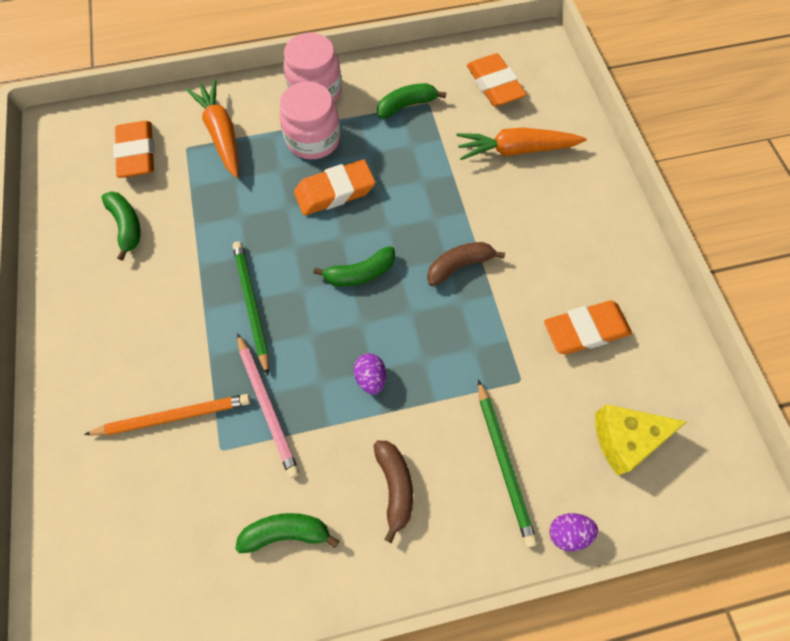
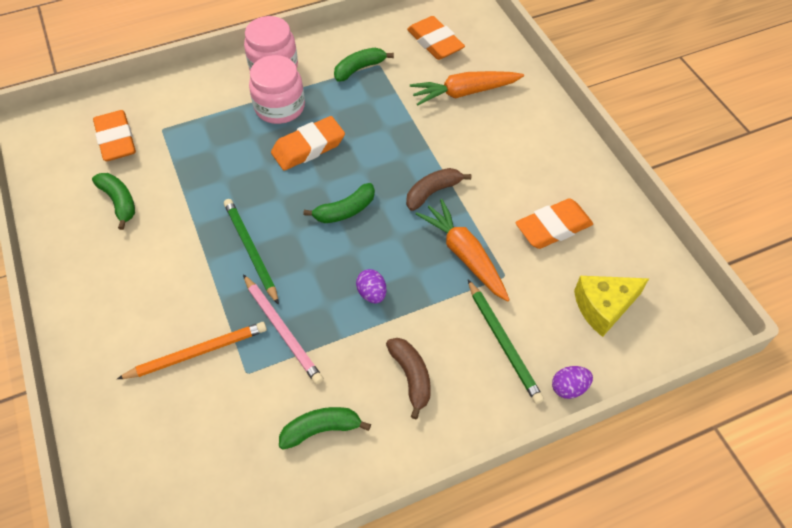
camera: 10 degrees left, 10 degrees down
orange carrot [186,79,239,178] -> orange carrot moved to [416,199,510,302]

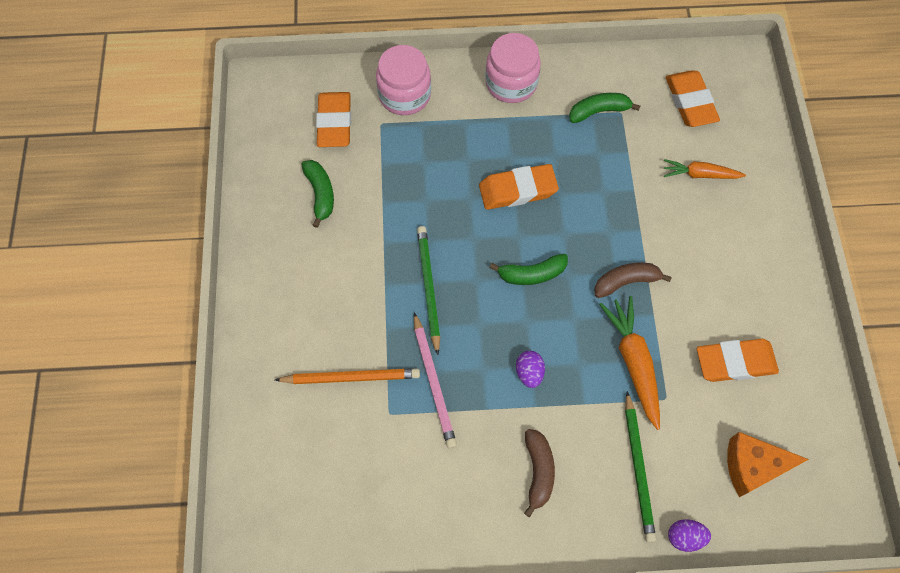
camera: 20 degrees right, 10 degrees up
pink jar [249,55,305,124] -> pink jar moved to [376,45,431,115]
green banana [279,407,371,450] -> none
orange carrot [410,71,524,106] -> orange carrot [664,159,746,179], size x0.65
yellow cheese [574,276,649,337] -> orange cheese [727,432,809,497]

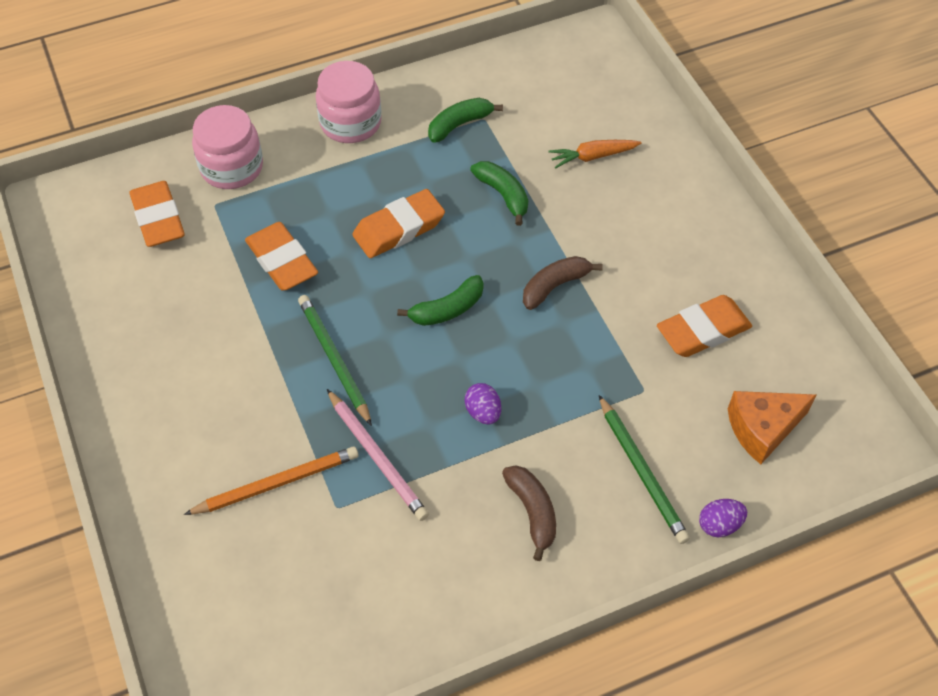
camera: 20 degrees left, 10 degrees down
green banana [301,160,334,228] -> green banana moved to [470,161,528,226]
orange carrot [599,296,660,430] -> none
orange eraser [666,71,720,127] -> orange eraser moved to [245,222,318,291]

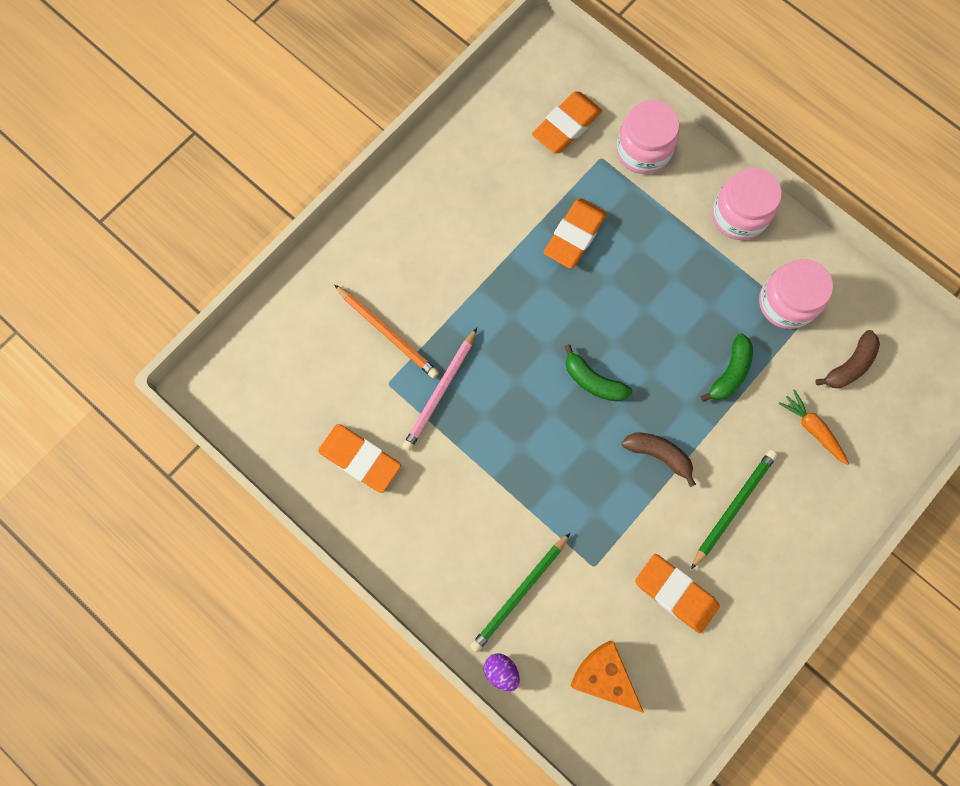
camera: 65 degrees right, 20 degrees up
green pencil [298,295,372,426] -> green pencil moved to [691,450,778,569]
orange eraser [353,189,445,258] -> orange eraser moved to [318,424,401,493]
green banana [428,98,503,143] -> pink jar [759,259,833,329]
purple egg [465,383,501,424] -> none
brown banana [502,465,556,561] -> brown banana moved to [815,330,880,388]

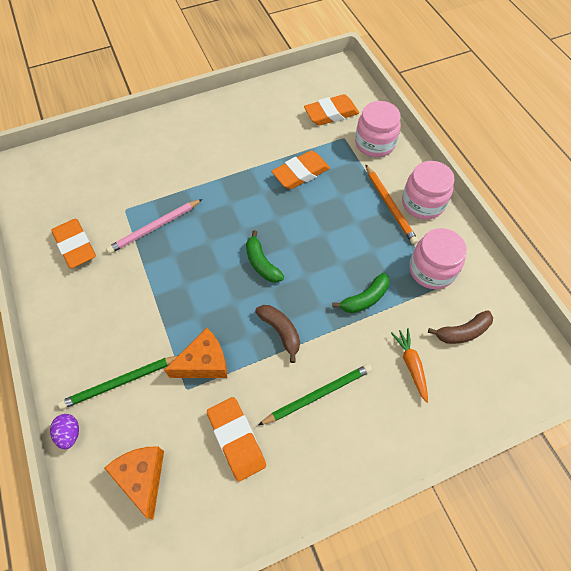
camera: 25 degrees right, 15 degrees down
orange pencil [334,285,439,378] -> orange pencil moved to [365,164,418,244]
none -> orange cheese [164,328,227,378]

